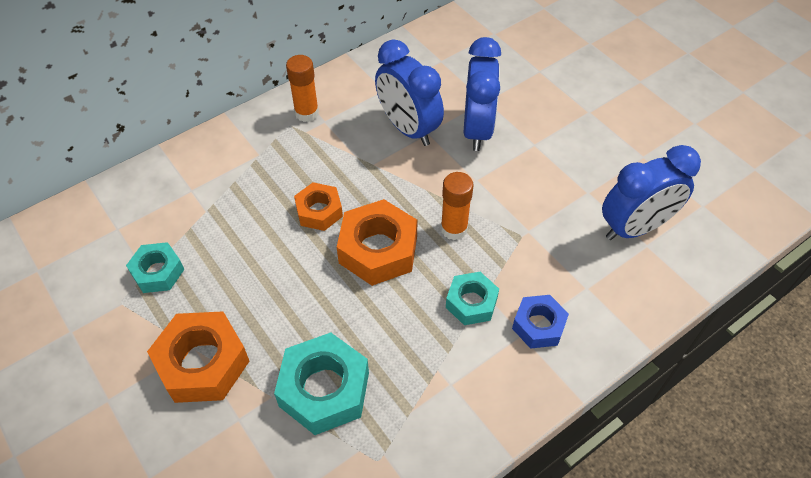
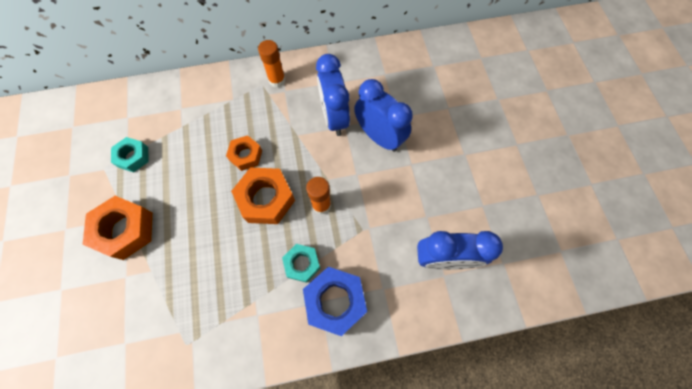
camera: 25 degrees right, 15 degrees up
turquoise nut [274,333,369,435] -> none
blue clock [464,37,501,151] -> blue clock turned 75 degrees counterclockwise [354,79,413,152]
blue nut [512,295,569,349] -> blue nut [303,267,367,336], size x1.65

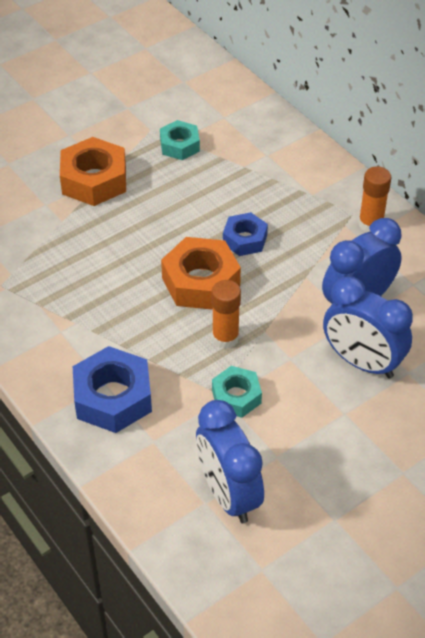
camera: 65 degrees right, 20 degrees down
orange nut [226,135,262,171] -> blue nut [223,212,268,256]
turquoise nut [282,244,320,283] -> turquoise nut moved to [212,366,262,418]
blue clock [354,79,413,152] -> blue clock turned 105 degrees clockwise [323,276,413,378]

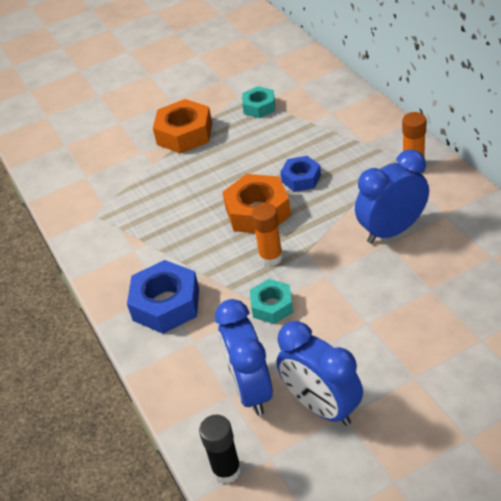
camera: 15 degrees right, 5 degrees down
blue clock [323,276,413,378] -> blue clock moved to [277,321,363,426]
none -> black glue stick [199,415,241,484]

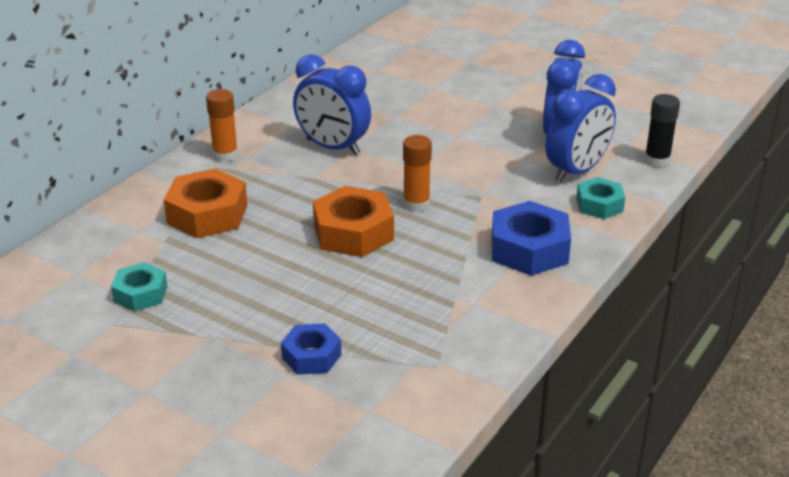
camera: 125 degrees left, 10 degrees down
orange nut [153,99,212,154] -> orange nut moved to [164,169,247,238]
turquoise nut [250,279,293,324] -> turquoise nut moved to [576,177,625,219]
blue nut [280,156,321,192] -> blue nut moved to [281,323,341,375]

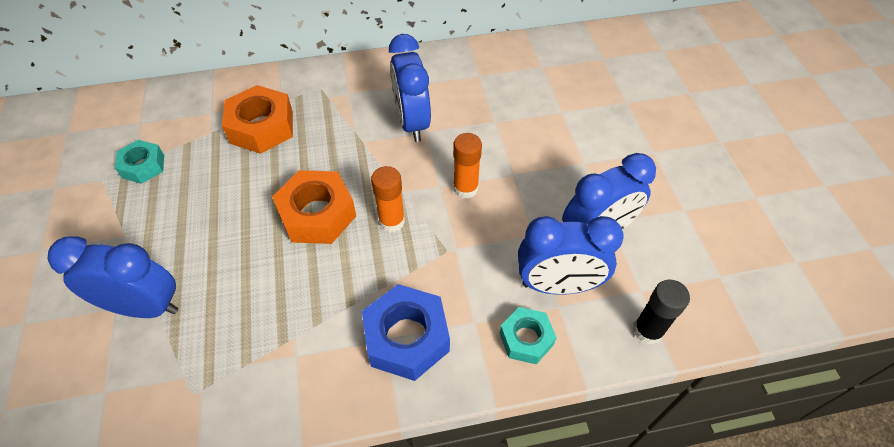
camera: 45 degrees right, 20 degrees up
orange glue stick [206,89,238,162] -> orange glue stick moved to [453,133,482,199]
blue nut [281,323,341,375] -> blue clock [48,236,178,318]

